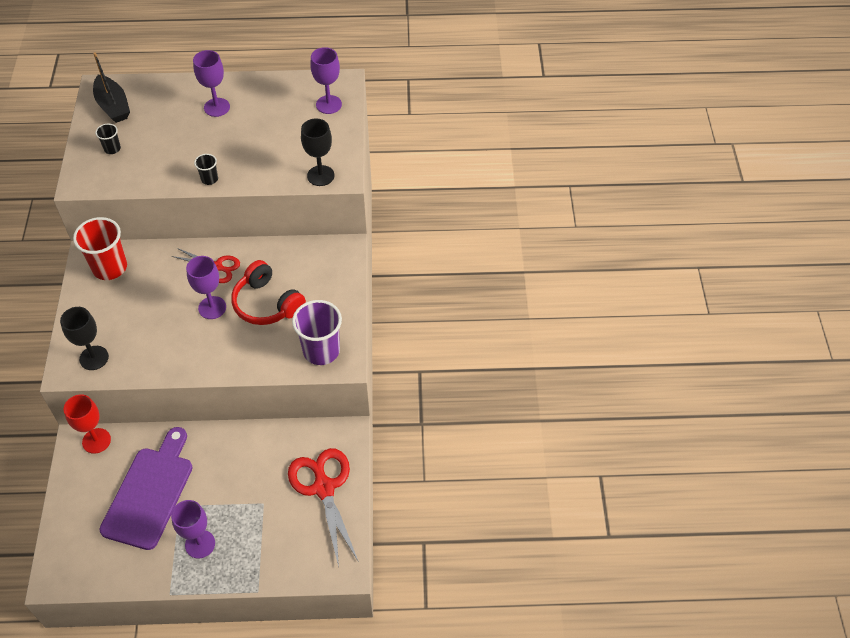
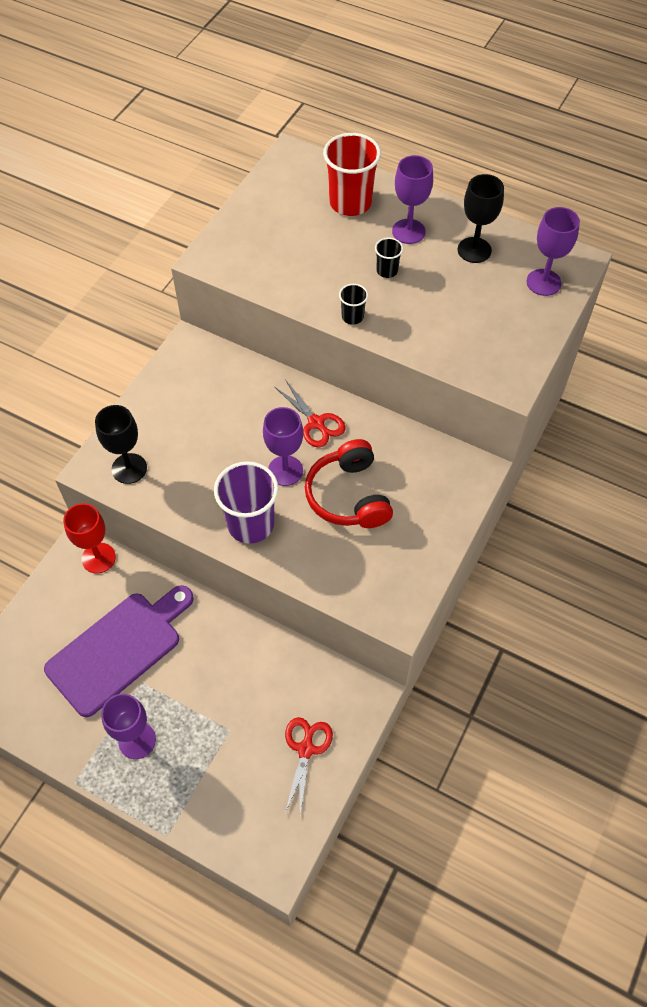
camera: 30 degrees right, 5 degrees up
red cup [73,217,127,280] -> red cup moved to [323,133,381,216]
black boat [93,52,130,123] -> none
black cup [95,124,121,154] -> black cup moved to [375,238,403,278]
red scissors [288,448,359,567] -> red scissors [285,717,333,815], size x0.59
purple cup [292,300,342,365] -> purple cup moved to [214,461,279,544]
black goblet [301,119,334,186] -> black goblet moved to [458,174,504,263]

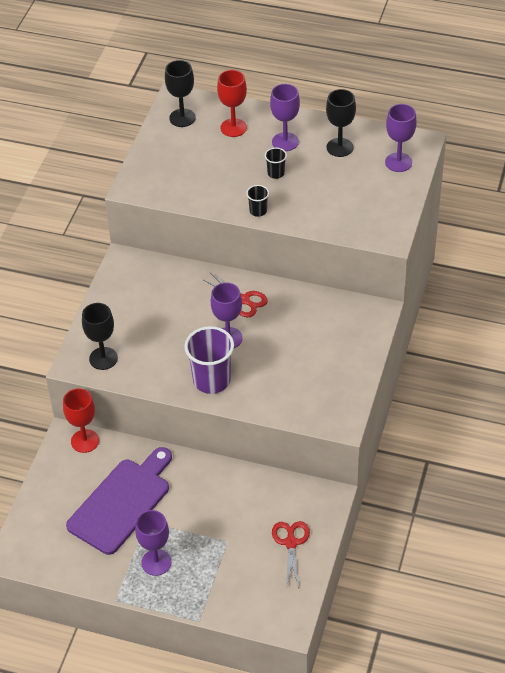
camera: 10 degrees left, 10 degrees down
red headphones [305,439,393,528] -> none
red cup [323,133,381,216] -> red goblet [217,70,247,137]
none -> black goblet [165,60,196,127]

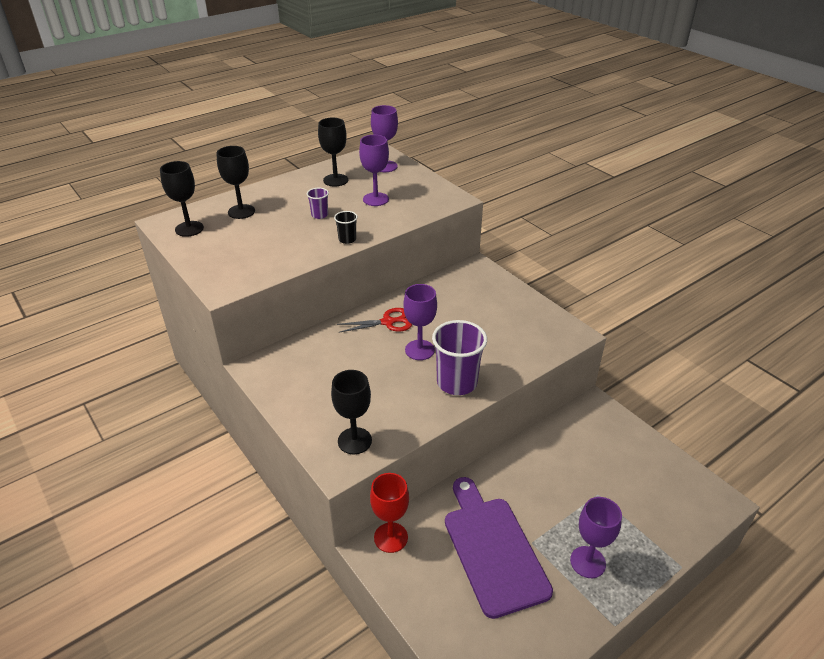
camera: 55 degrees left, 10 degrees down
red goblet [217,70,247,137] -> black goblet [216,146,255,219]
black cup [265,148,287,179] -> purple cup [307,188,329,219]
purple goblet [270,84,300,151] -> purple goblet moved to [359,135,389,206]
red scissors [272,521,310,588] -> none

